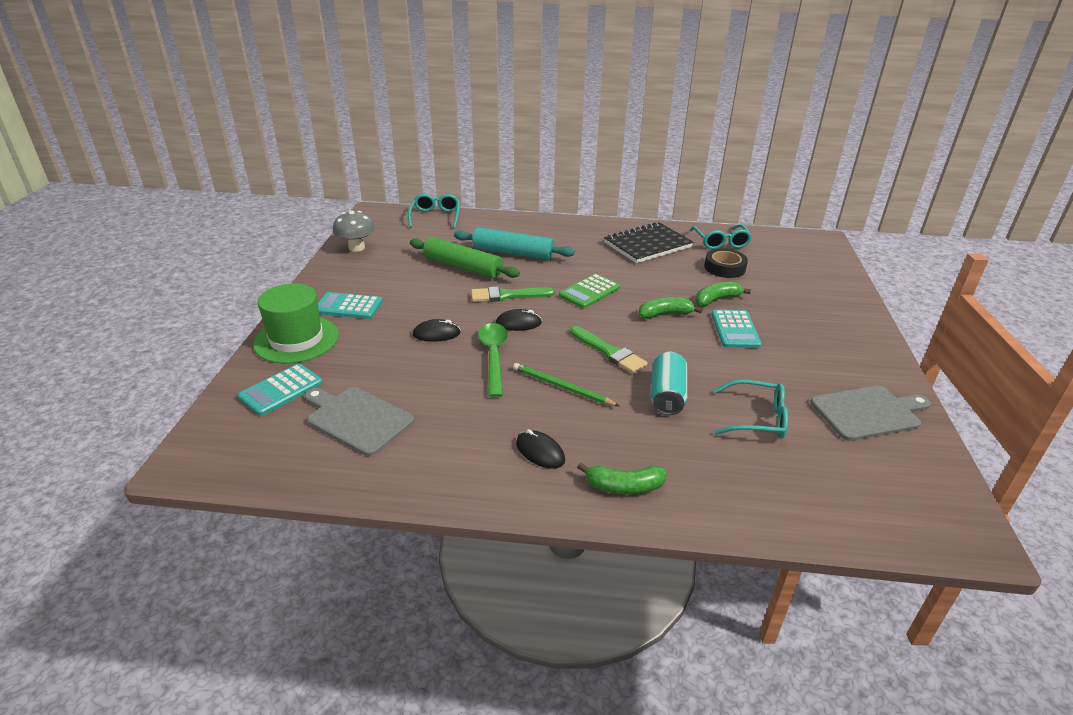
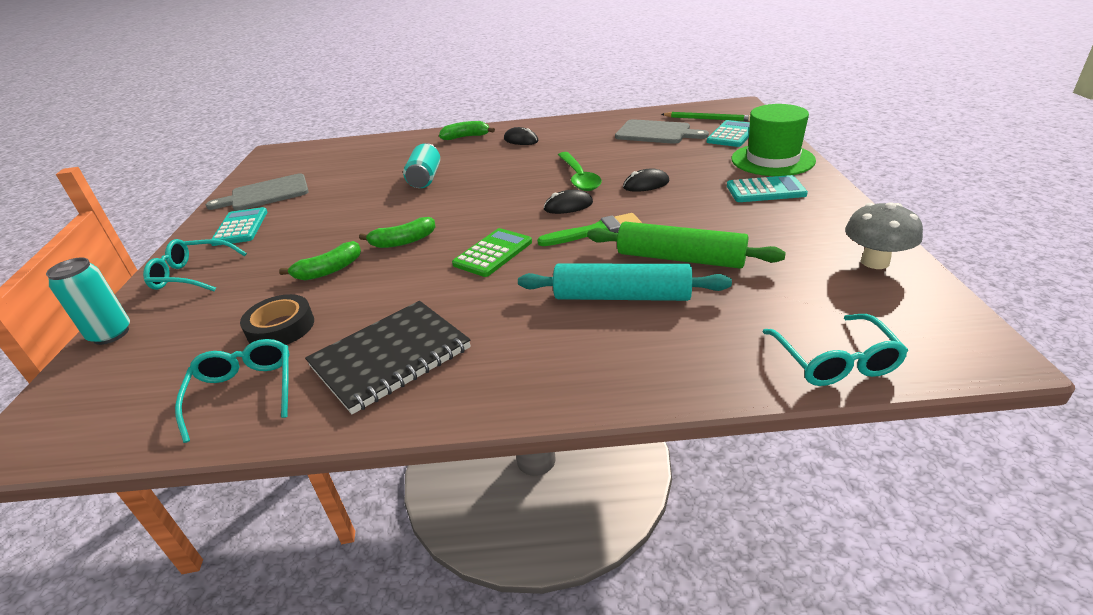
camera: 175 degrees right, 0 degrees up
green pencil [513,363,619,406] -> green pencil moved to [661,112,750,121]
green brush [570,326,648,374] -> none
turquoise calculator [711,310,762,348] -> turquoise calculator moved to [211,207,267,246]
turquoise glasses [714,380,788,438] -> turquoise glasses moved to [143,239,247,292]
none -> turquoise can [46,257,130,345]

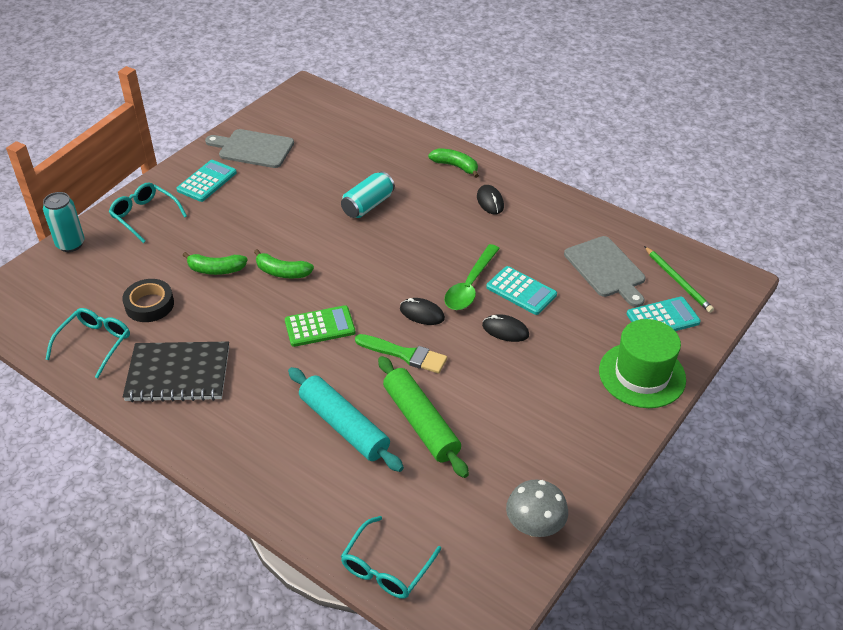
camera: 35 degrees right, 10 degrees up
turquoise calculator [727,175,808,202] -> turquoise calculator moved to [486,266,557,315]

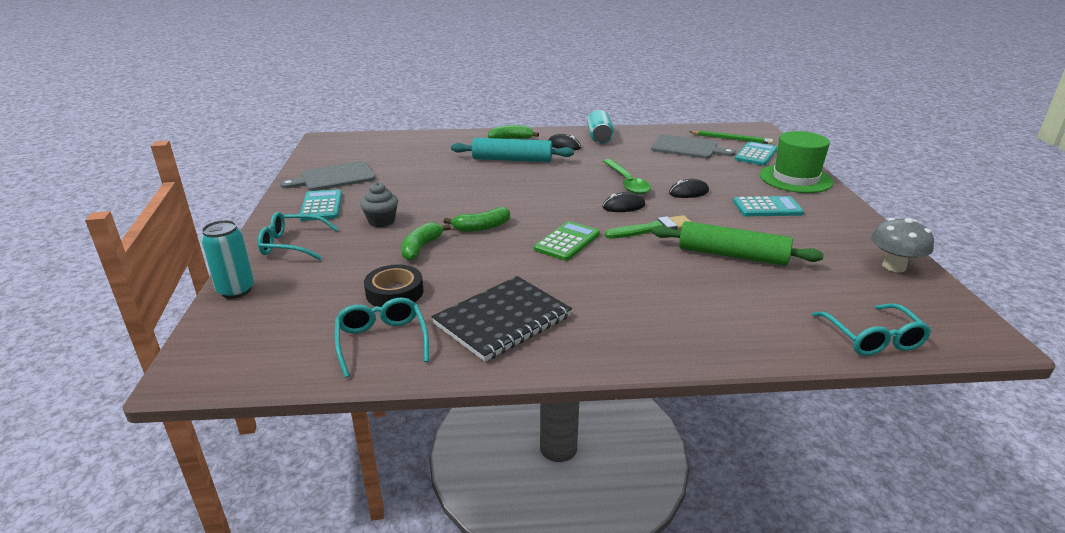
camera: 40 degrees left, 15 degrees down
green banana [183,252,248,275] -> green banana turned 150 degrees clockwise [401,222,451,261]
turquoise rolling pin [288,367,404,472] -> turquoise rolling pin moved to [451,138,574,162]
turquoise can [341,171,395,218] -> turquoise can moved to [587,110,614,144]
turquoise calculator [486,266,557,315] -> turquoise calculator moved to [733,196,804,216]
none -> grey cupcake [360,182,398,227]

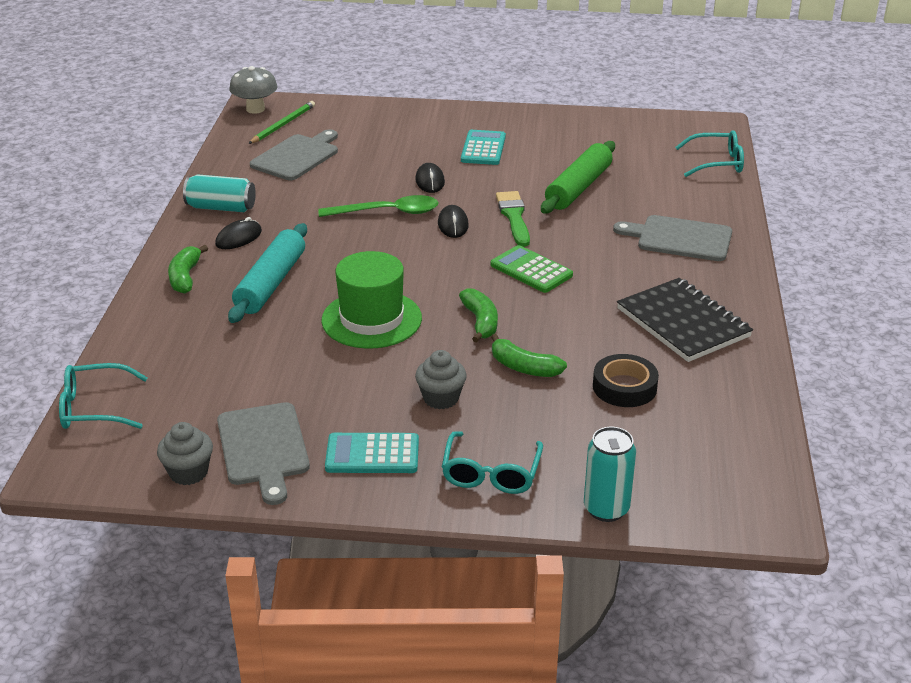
camera: 80 degrees left, 5 degrees up
turquoise glasses [335,298,429,378] -> turquoise glasses moved to [59,363,148,429]
turquoise calculator [734,141,777,166] -> none
green hat [759,131,833,193] -> green hat moved to [321,251,422,349]
grey mushroom [871,218,934,272] -> grey mushroom moved to [229,66,277,114]
none -> grey cupcake [157,422,213,485]
none -> grey cutting board [613,215,732,261]

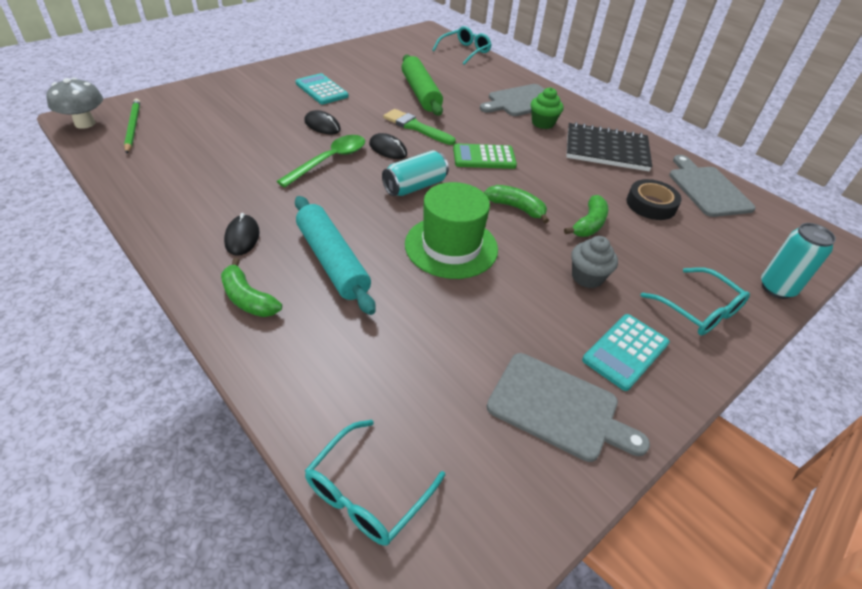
camera: 50 degrees left, 10 degrees up
grey cupcake [157,422,213,485] -> none
turquoise can [183,175,256,212] -> turquoise can moved to [382,150,449,196]
grey cutting board [250,129,338,180] -> grey cutting board moved to [669,155,756,217]
green banana [491,334,567,377] -> green banana turned 45 degrees counterclockwise [564,195,608,237]
none -> green cupcake [531,87,563,129]

